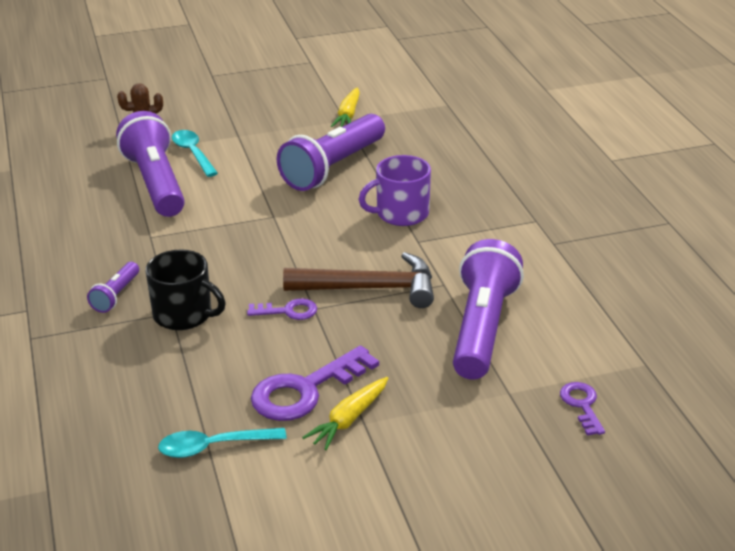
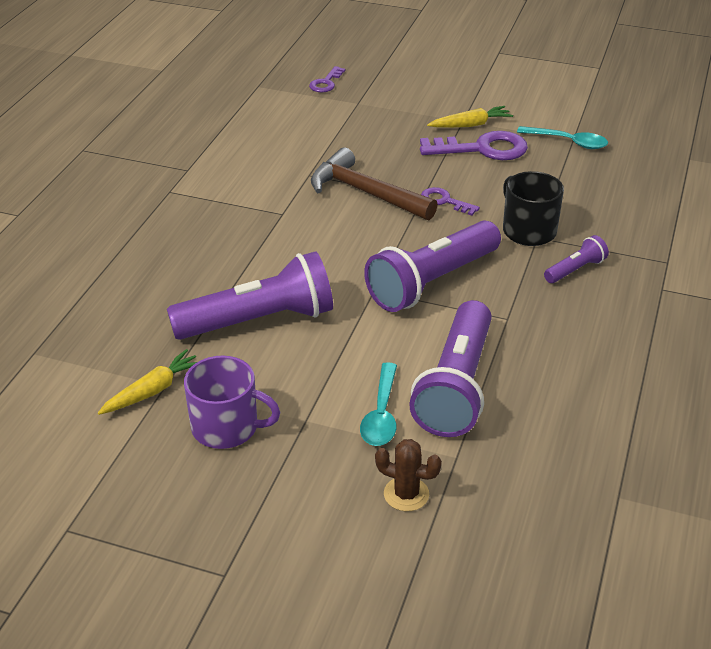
camera: 145 degrees left, 5 degrees up
purple mug [359,155,431,226] -> purple mug moved to [184,355,280,449]
purple flashlight [453,239,524,380] -> purple flashlight moved to [364,220,501,312]

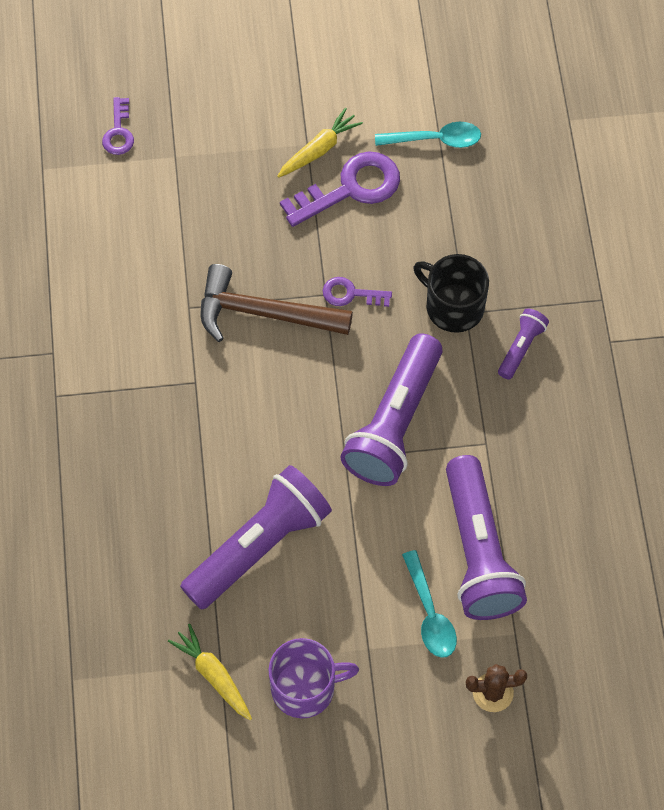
camera: 25 degrees left, 25 degrees up
yellow carrot [98,349,197,415] -> yellow carrot turned 60 degrees counterclockwise [168,624,252,720]

